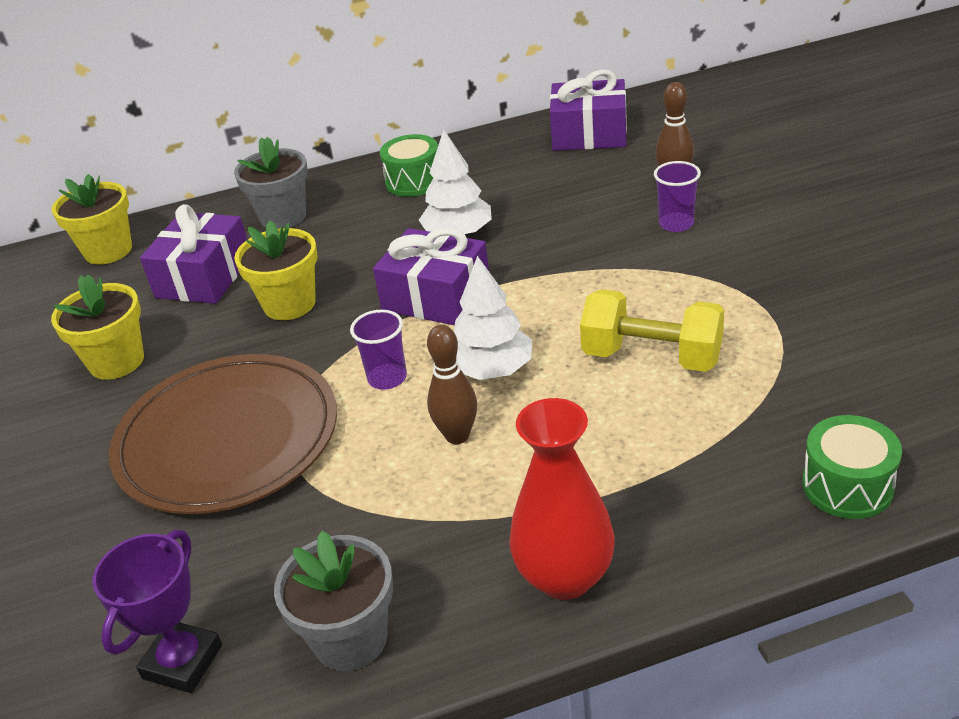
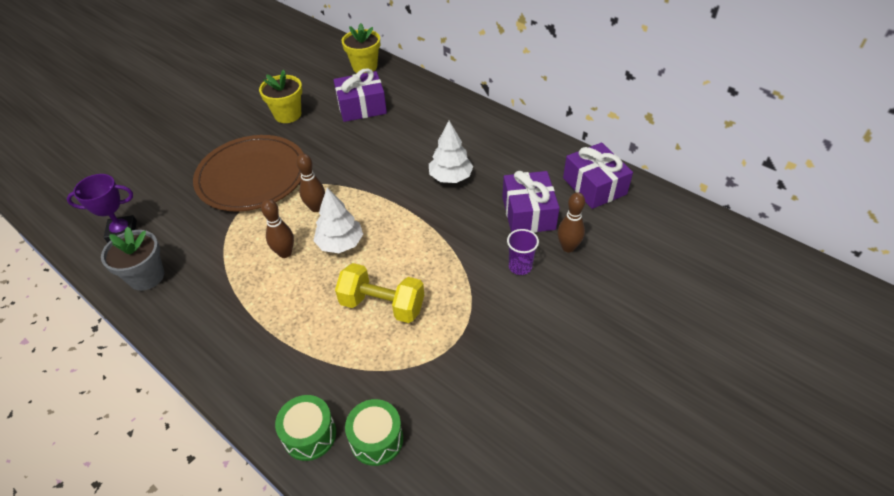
camera: 55 degrees right, 10 degrees up
grey flower pot [234,137,308,229] -> none
yellow flower pot [234,221,318,320] -> none
purple cup [350,310,407,390] -> brown bowling pin [296,154,325,212]
purple gift [373,228,489,325] -> purple gift moved to [502,171,560,233]
green drum [380,134,438,197] -> green drum moved to [345,399,403,466]
red vase [509,398,615,600] -> none
yellow dumbbell [580,289,724,372] -> yellow dumbbell turned 60 degrees counterclockwise [335,263,424,323]

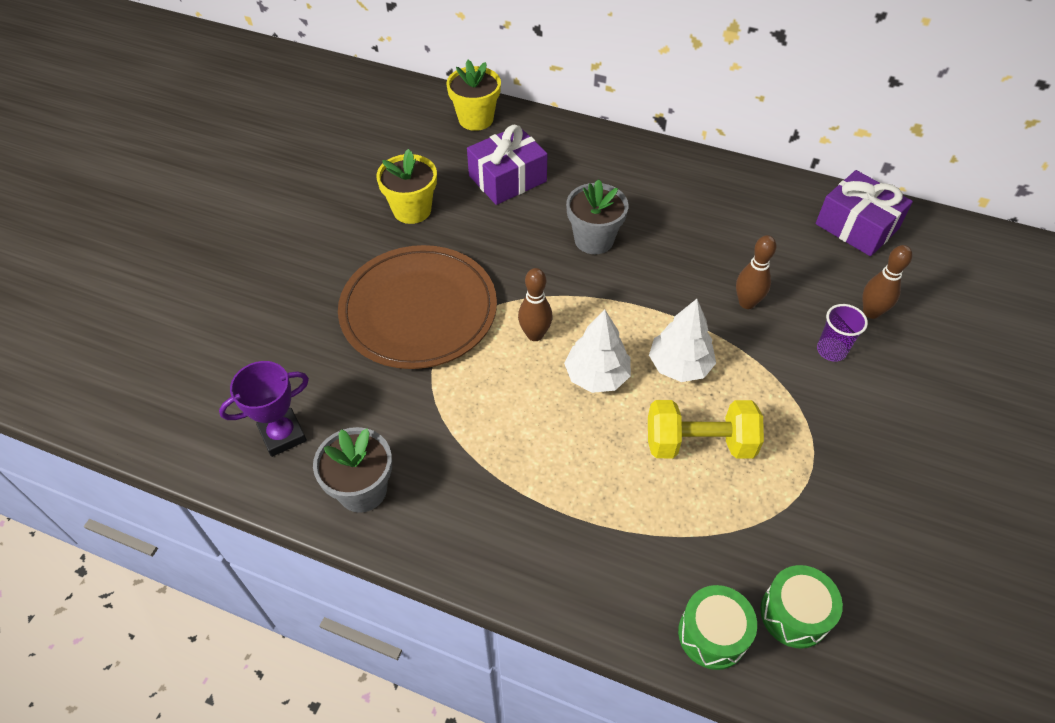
camera: 20 degrees left, 5 degrees up
brown bowling pin [261,199,294,258] -> brown bowling pin moved to [736,235,777,309]
white tree [429,121,473,183] -> white tree moved to [649,299,716,382]
purple gift [502,171,560,233] -> none
none -> grey flower pot [566,179,628,254]

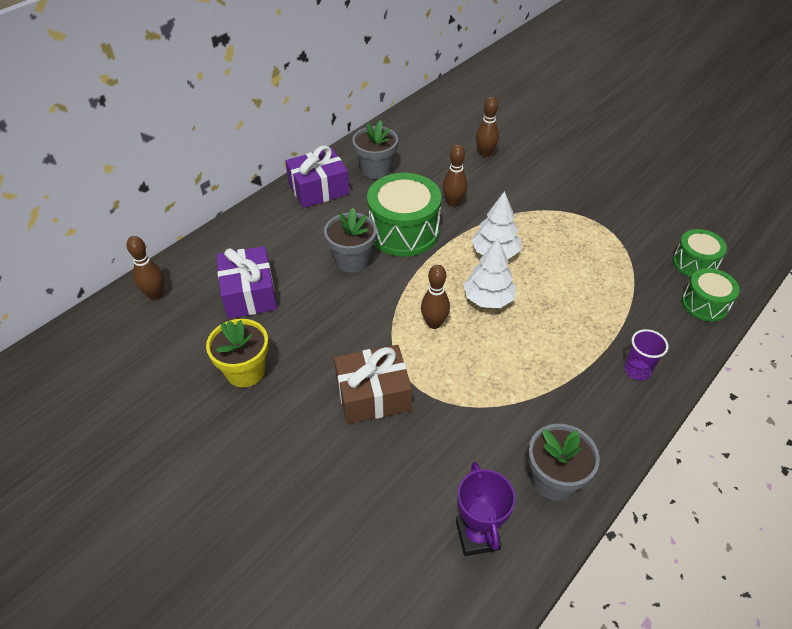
camera: 70 degrees left, 5 degrees down
brown plate [338,245,497,369] -> brown gift [334,345,412,424]
yellow flower pot [446,60,501,131] -> brown bowling pin [127,236,164,300]
yellow dumbbell [648,400,764,459] -> none
purple gift [816,170,913,256] -> purple gift moved to [285,145,350,208]
purple cup [817,304,868,362] -> purple cup moved to [624,329,669,380]
none -> grey flower pot [352,120,398,179]
none -> green drum [367,173,442,257]

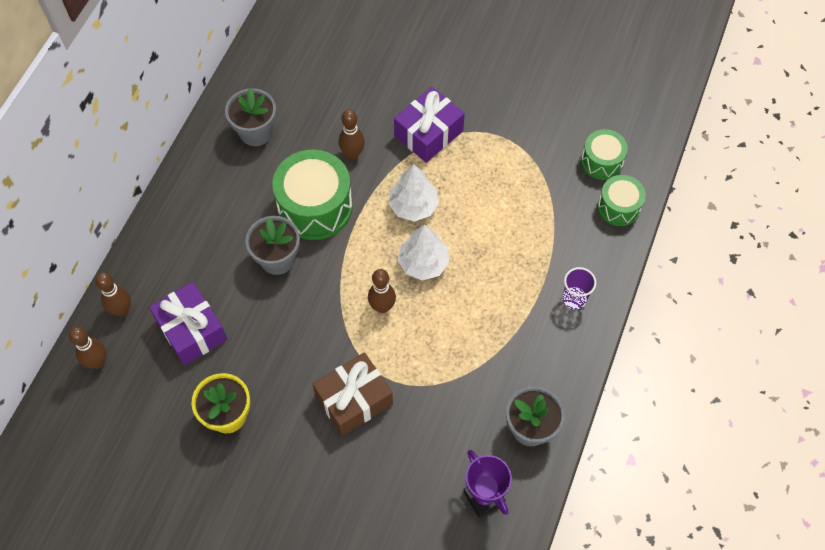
camera: 20 degrees left, 15 degrees up
purple gift [285,145,350,208] -> purple gift moved to [394,87,465,163]
brown bowling pin [476,96,499,157] -> brown bowling pin moved to [95,272,131,316]

